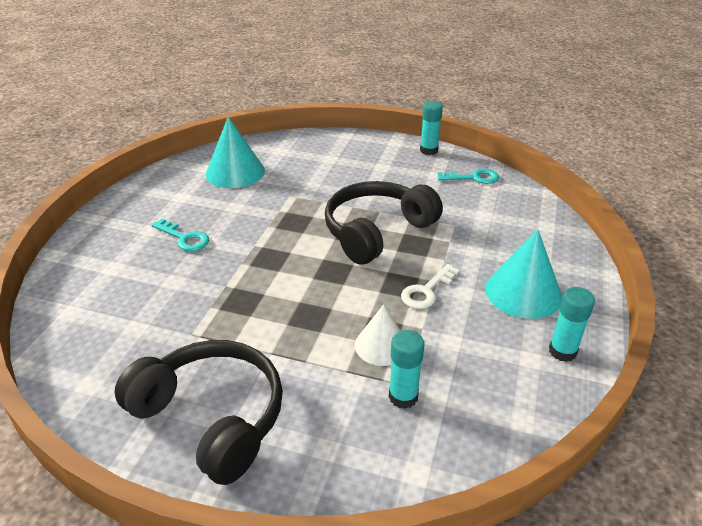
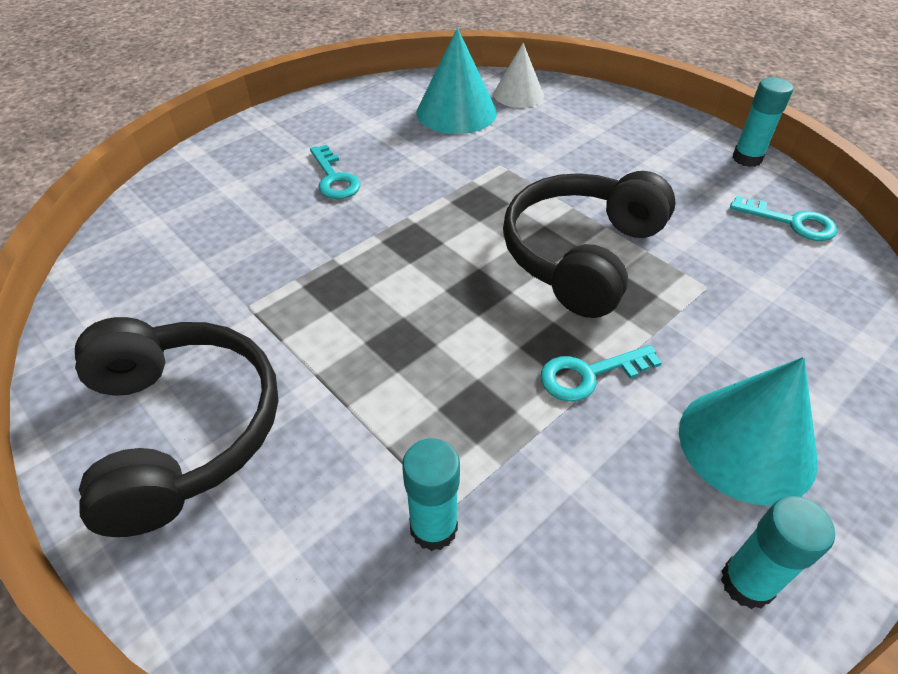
camera: 30 degrees right, 10 degrees up
black headphones [325,181,443,265] -> black headphones turned 45 degrees counterclockwise [503,171,676,318]
white cone [355,305,401,366] -> white cone moved to [494,43,544,108]
white key [401,264,460,309] -> turquoise key [540,345,662,402]

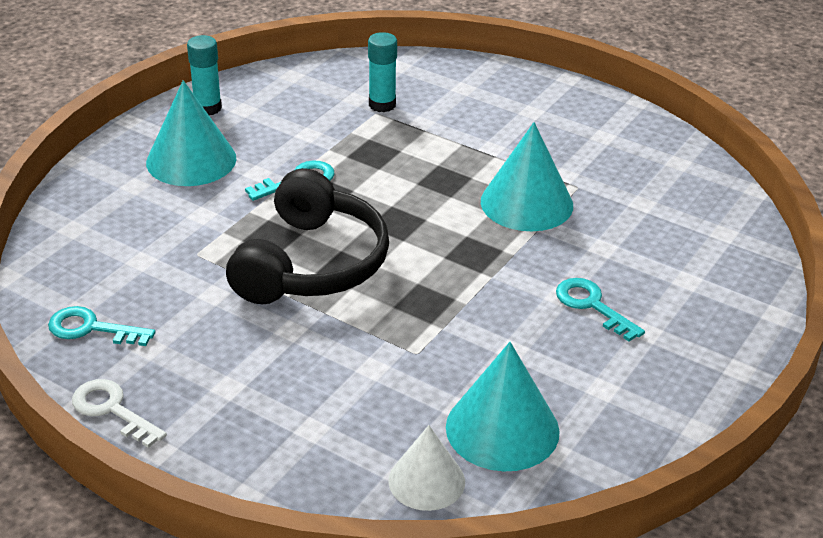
camera: 165 degrees right, 10 degrees down
black headphones [75,317,278,537] -> none
turquoise glue stick [732,77,793,167] -> white key [72,379,167,448]
none -> turquoise cone [481,122,573,231]

